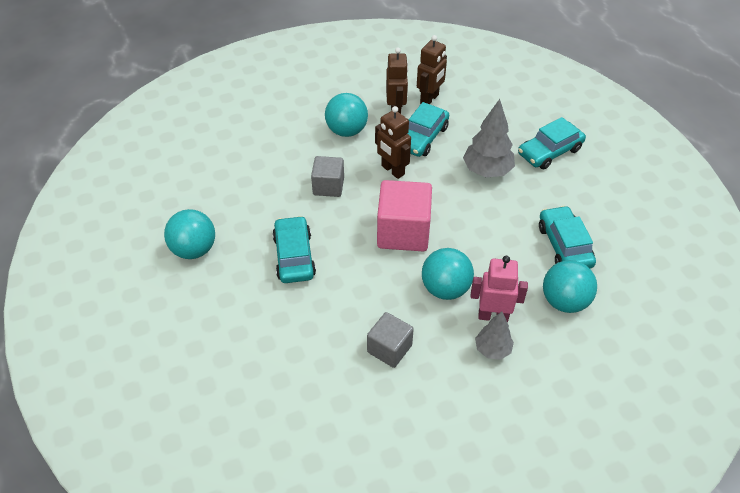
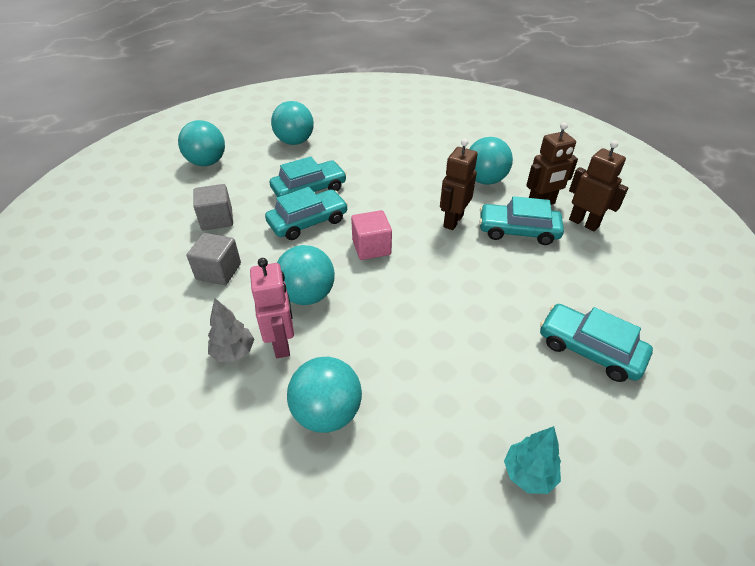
camera: 70 degrees right, 5 degrees down
grey cube [311,156,344,197] -> grey cube moved to [194,184,233,230]
pink cube [377,180,432,251] -> pink cube [351,210,392,260], size x0.61
brown robot [417,35,447,104] -> brown robot turned 150 degrees counterclockwise [569,140,628,231]
grey tree [463,99,515,177] -> none
turquoise car [539,206,596,269] -> turquoise car moved to [265,187,348,240]
none -> turquoise ball [178,120,225,166]
none -> turquoise tree [504,426,561,494]

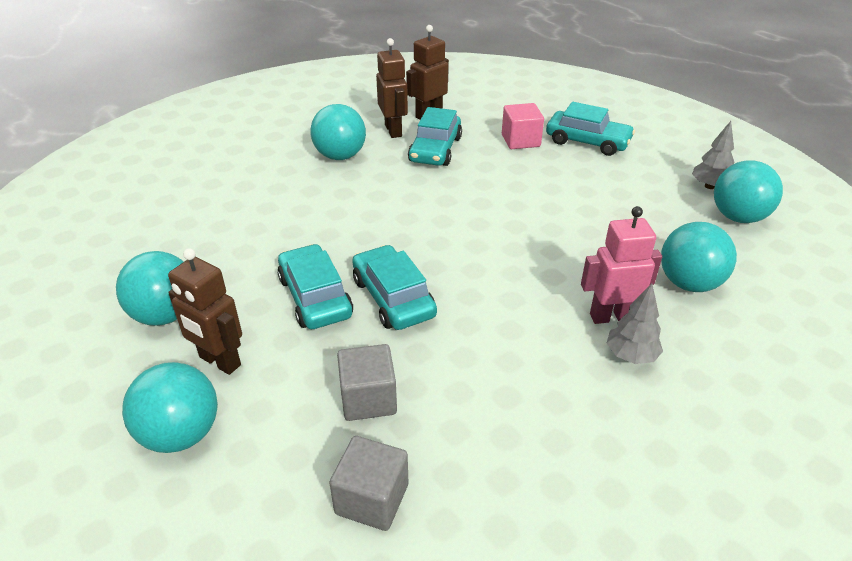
camera: 85 degrees left, 5 degrees down
grey cube [187,233,241,285] -> grey cube moved to [329,436,408,531]
turquoise ball [277,245,335,305] -> turquoise ball moved to [714,160,783,223]
pink cube [351,210,392,260] -> pink cube moved to [502,103,544,149]
brown robot [440,138,478,230] -> brown robot moved to [168,248,242,375]
turquoise tree [504,426,561,494] -> grey tree [692,121,734,189]
turquoise car [540,304,653,382] -> turquoise car turned 105 degrees counterclockwise [546,102,635,156]

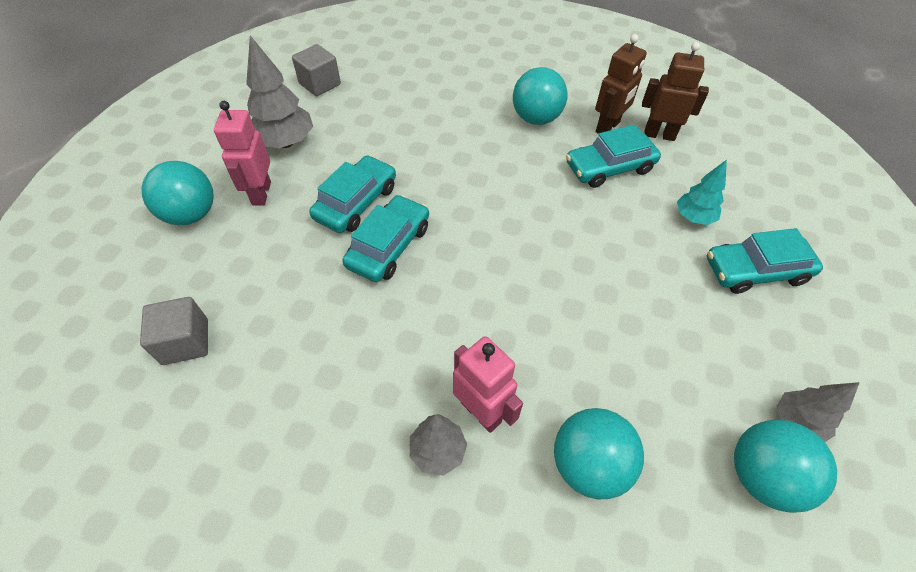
camera: 55 degrees right, 15 degrees up
turquoise ball [116,251,183,326] -> grey tree [246,35,313,148]
brown robot [168,248,242,375] -> pink robot [214,101,271,205]
grey cube [337,344,397,421] -> grey cube moved to [292,44,341,96]
pink cube [502,103,544,149] -> turquoise tree [677,160,727,225]
turquoise car [546,102,635,156] -> turquoise car turned 90 degrees clockwise [707,228,823,294]

